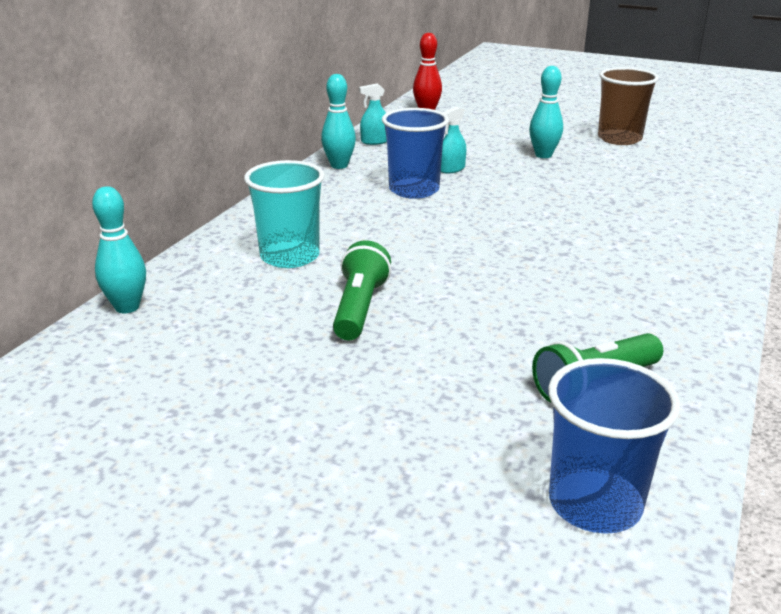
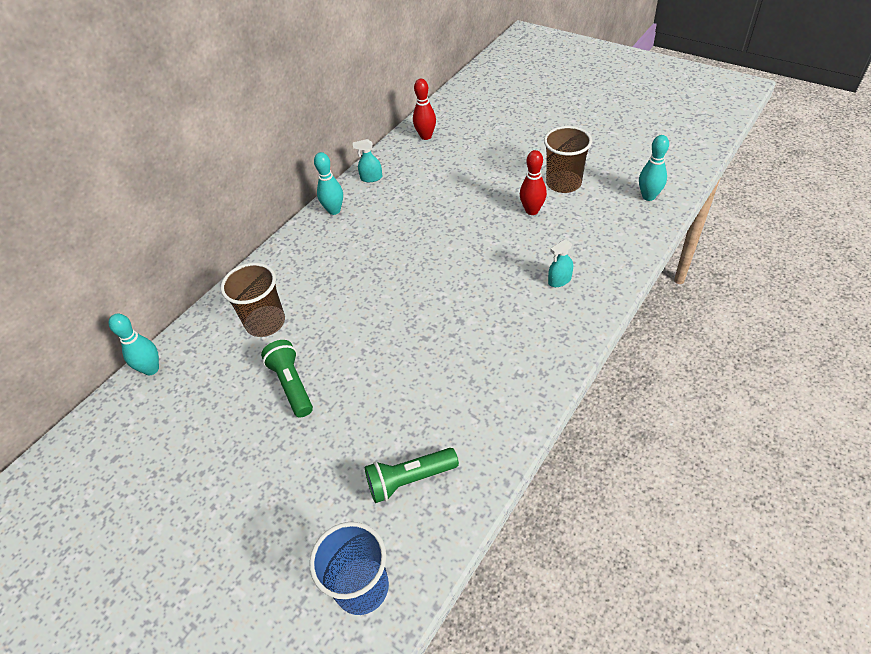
camera: 15 degrees right, 20 degrees up
turquoise cup [244,160,325,268] -> brown cup [221,263,285,337]
green flashlight [333,240,391,340] -> green flashlight turned 45 degrees counterclockwise [261,340,313,418]
blue cup [382,108,449,199] -> none
turquoise spray bottle [441,106,466,174] -> turquoise spray bottle moved to [548,239,573,287]
turquoise bowling pin [529,66,563,158] -> turquoise bowling pin moved to [639,135,669,201]
none -> red bowling pin [520,150,547,215]

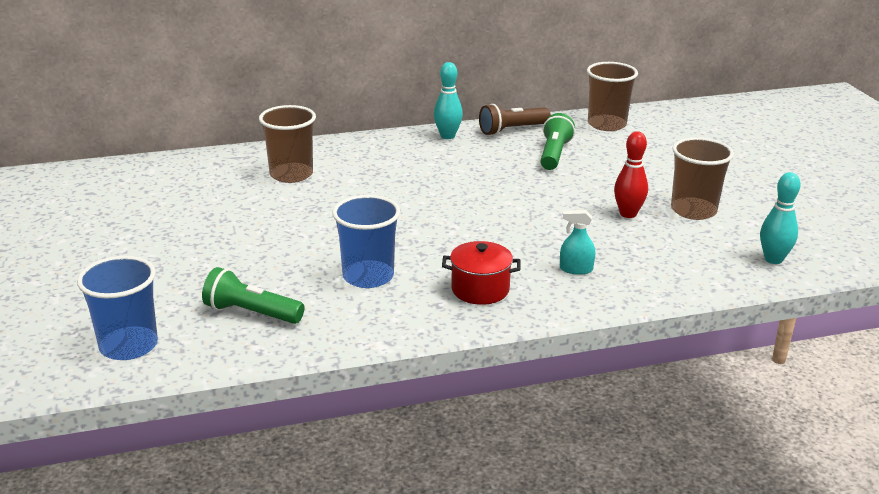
camera: 35 degrees right, 20 degrees down
turquoise bowling pin [109,313,159,375] -> none
green flashlight [261,340,313,418] -> green flashlight moved to [540,113,575,170]
turquoise spray bottle [353,139,382,182] -> brown flashlight [479,104,551,136]
red bowling pin [413,79,436,140] -> brown cup [587,62,638,131]
none -> blue cup [332,195,400,288]
none -> red pot [442,241,521,305]

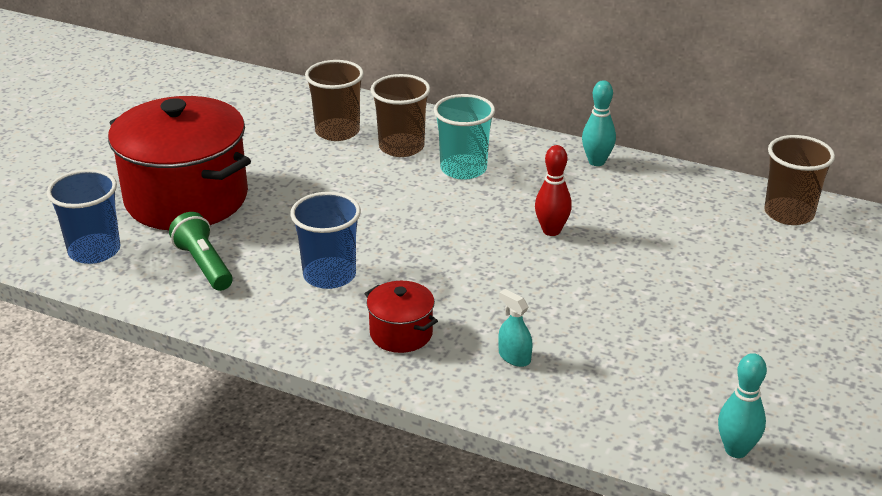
camera: 40 degrees right, 5 degrees up
brown flashlight [479,104,551,136] -> none
green flashlight [540,113,575,170] -> none
red bowling pin [614,131,648,218] -> red bowling pin moved to [535,145,572,236]
brown cup [671,137,734,220] -> brown cup moved to [305,60,364,141]
none -> red pot [108,96,251,230]
none -> turquoise cup [434,94,495,180]

